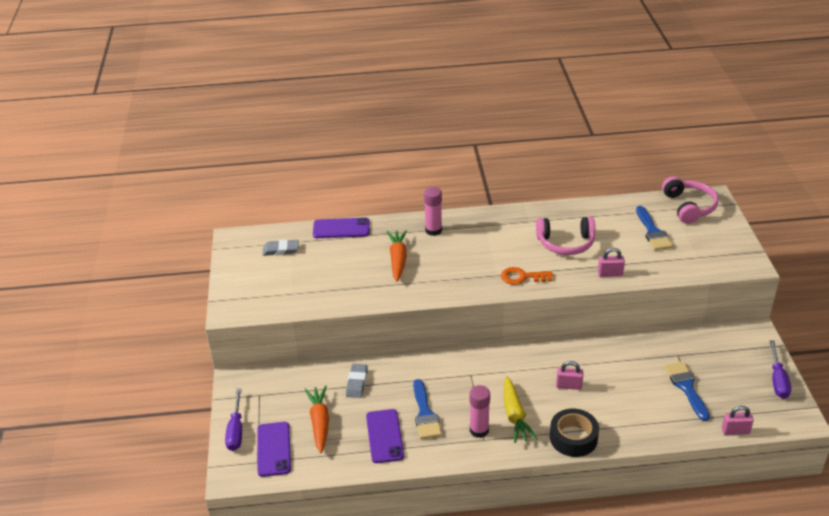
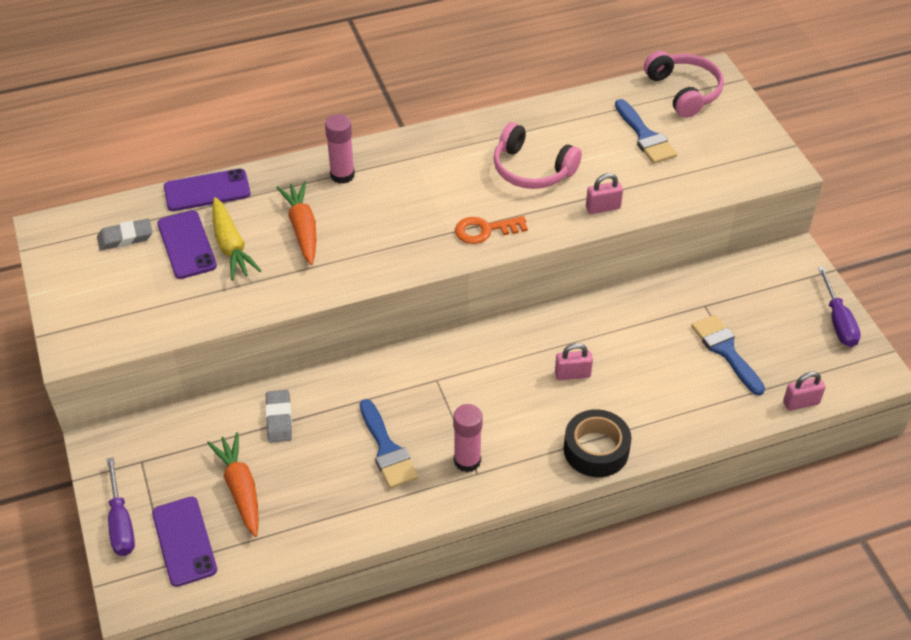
camera: 15 degrees left, 10 degrees up
purple phone [366,409,404,463] -> purple phone moved to [157,210,217,279]
yellow carrot [504,376,537,443] -> yellow carrot moved to [212,197,262,280]
pink headphones [536,217,595,255] -> pink headphones turned 45 degrees clockwise [493,122,582,189]

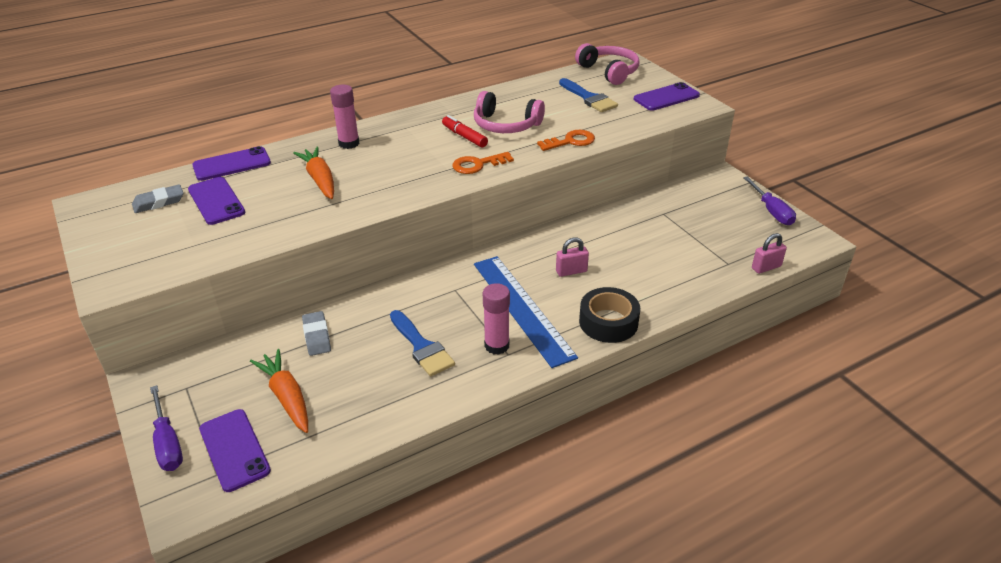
camera: 10 degrees left, 10 degrees down
yellow carrot [212,197,262,280] -> none
pink padlock [586,173,623,214] -> orange key [537,130,595,151]
blue brush [691,315,765,396] -> none
none -> red marker [442,115,488,148]
none -> blue ruler [474,256,578,368]
none -> purple phone [634,82,700,111]

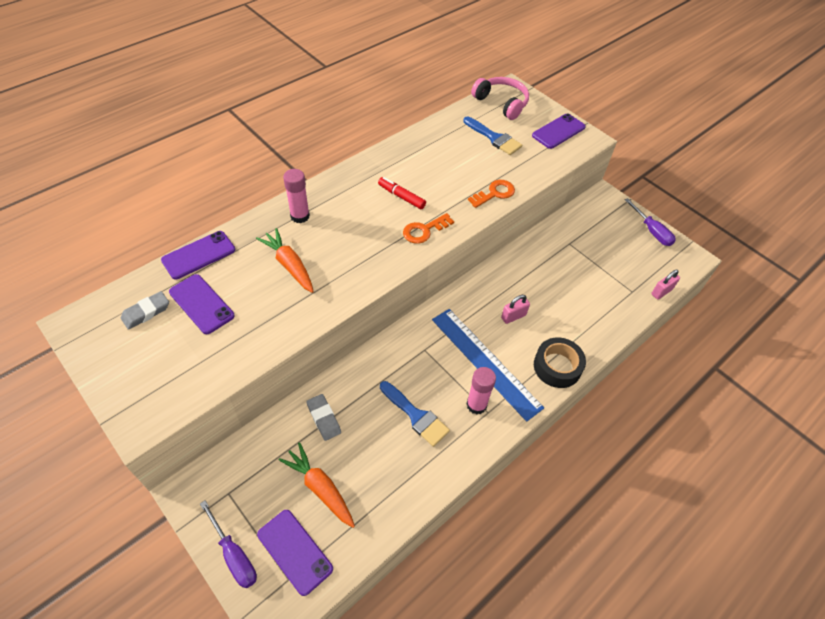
camera: 15 degrees left, 15 degrees up
pink headphones [474,91,545,133] -> none

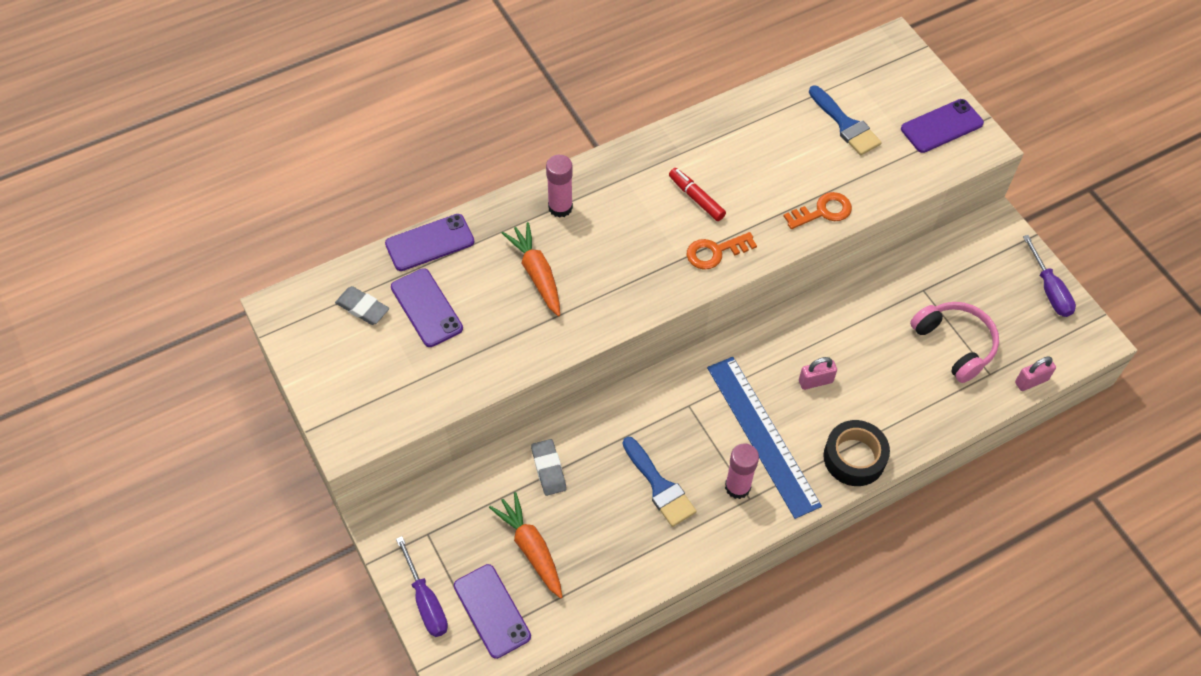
camera: 15 degrees right, 5 degrees up
grey eraser [121,291,169,330] -> grey eraser turned 60 degrees clockwise [335,286,389,325]
pink headphones [471,77,529,120] -> pink headphones moved to [910,302,999,383]

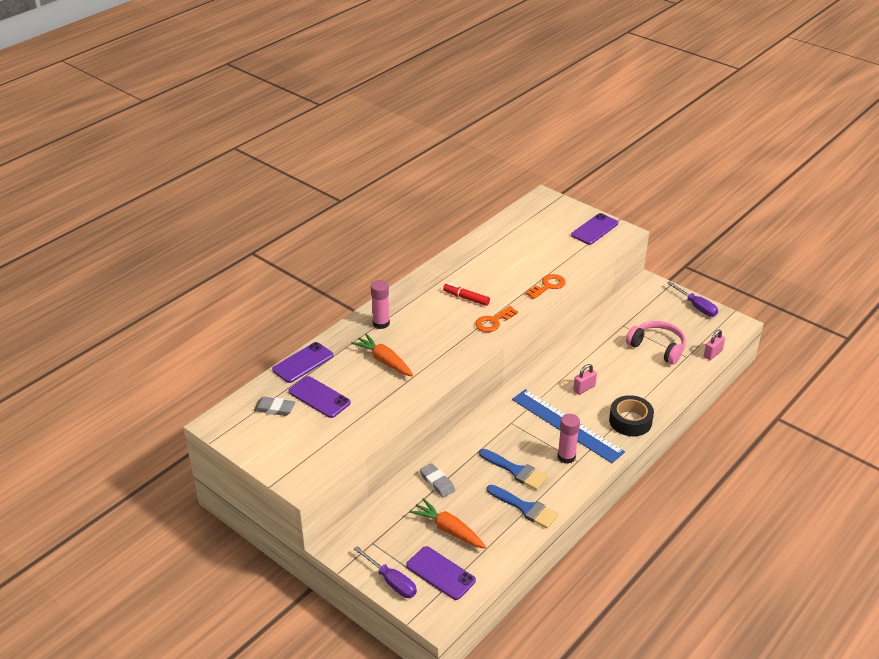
camera: 20 degrees left, 20 degrees down
blue brush [809,85,882,155] -> blue brush moved to [487,485,559,529]

